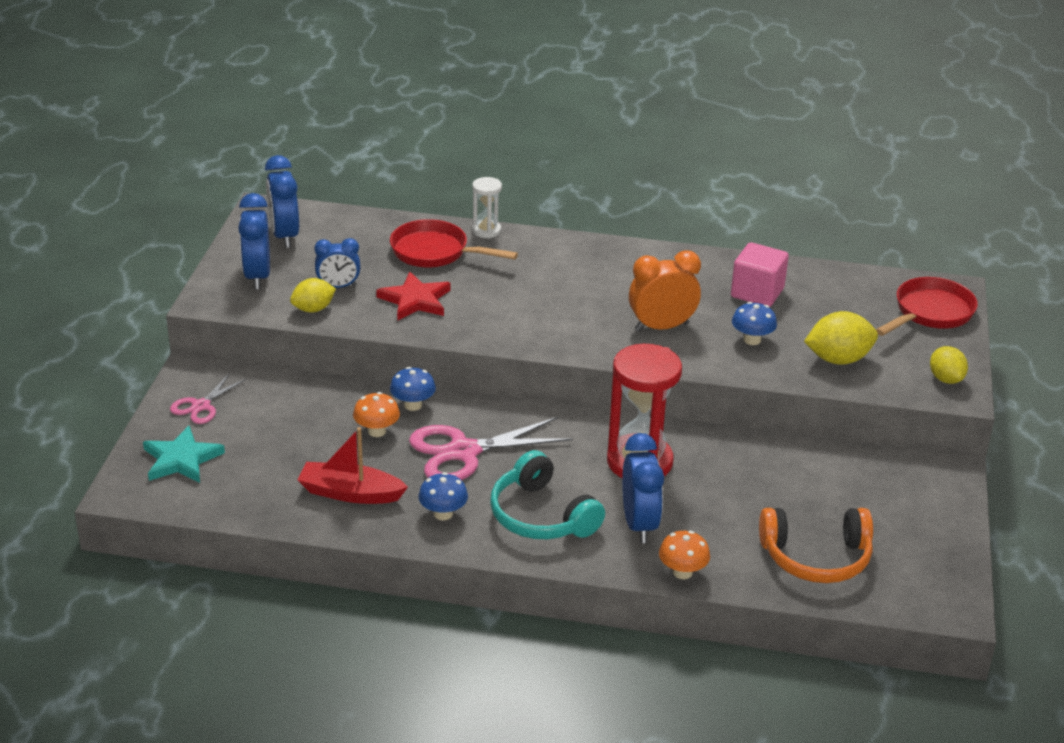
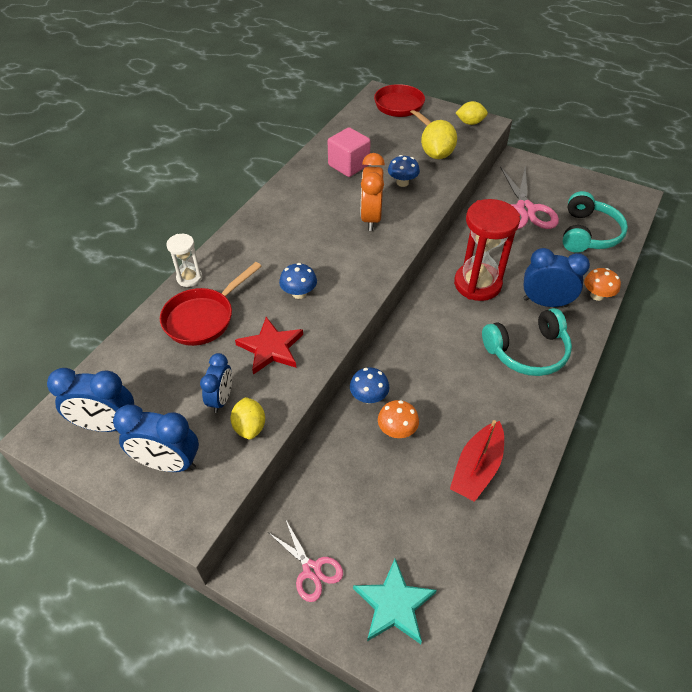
camera: 70 degrees left, 15 degrees up
pink scissors [409,417,573,480] -> pink scissors moved to [500,166,559,229]
blue mushroom [419,472,468,520] -> blue mushroom moved to [279,263,317,299]
orange headphones [759,508,873,583] -> turquoise headphones [562,191,628,253]

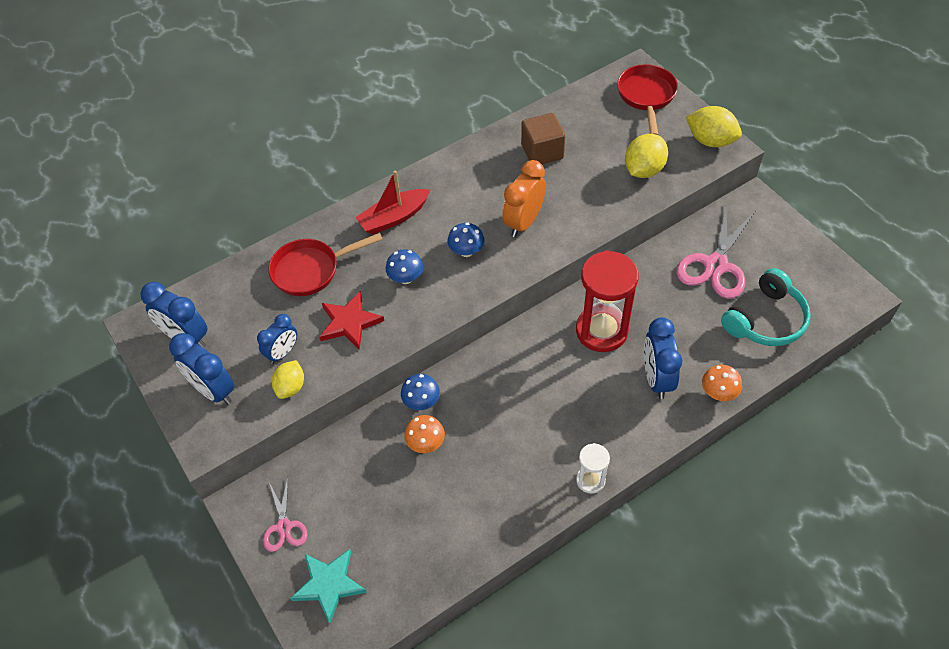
camera: 30 degrees right, 5 degrees up
white hourglass [166,234,202,287] -> white hourglass moved to [576,443,610,494]
pink cube [328,127,371,177] -> brown cube [521,113,565,164]
blue mushroom [388,155,420,187] -> blue mushroom moved to [447,222,485,257]
red boat [450,420,504,502] -> red boat moved to [355,171,430,235]
yellow lemon [456,101,488,125] -> yellow lemon [686,106,742,147], size x1.51
turquoise headphones [482,308,572,376] -> none
blue clock [523,248,590,307] -> blue clock turned 135 degrees counterclockwise [644,317,682,399]

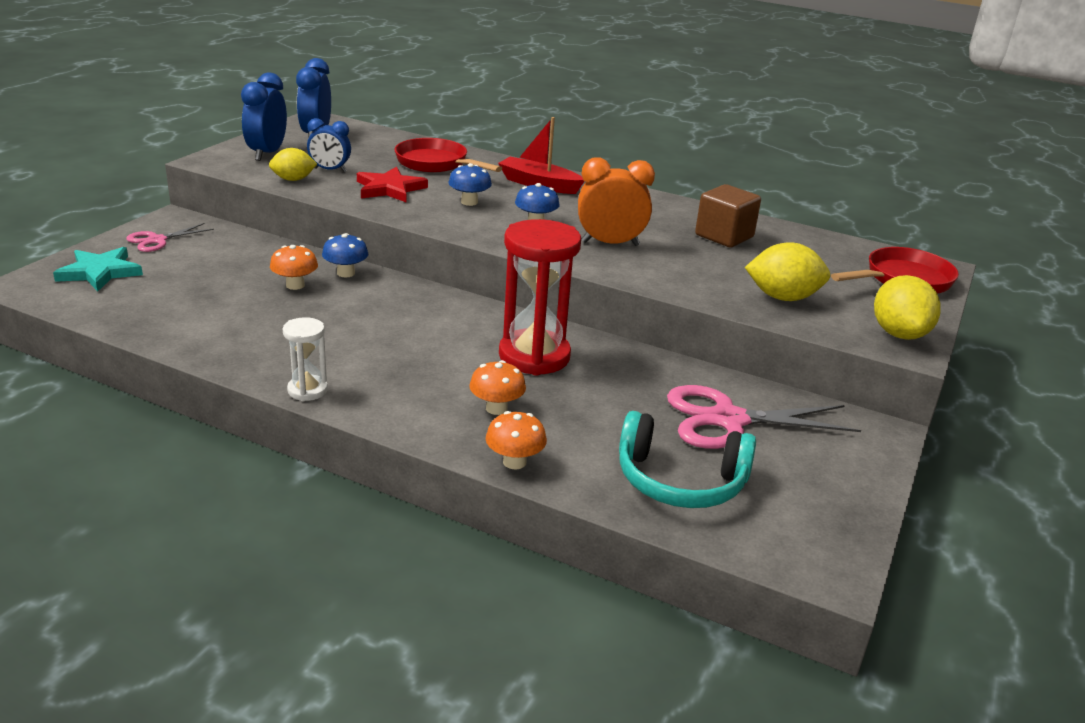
camera: 55 degrees right, 25 degrees down
blue clock [644,317,682,399] -> orange mushroom [469,360,526,415]

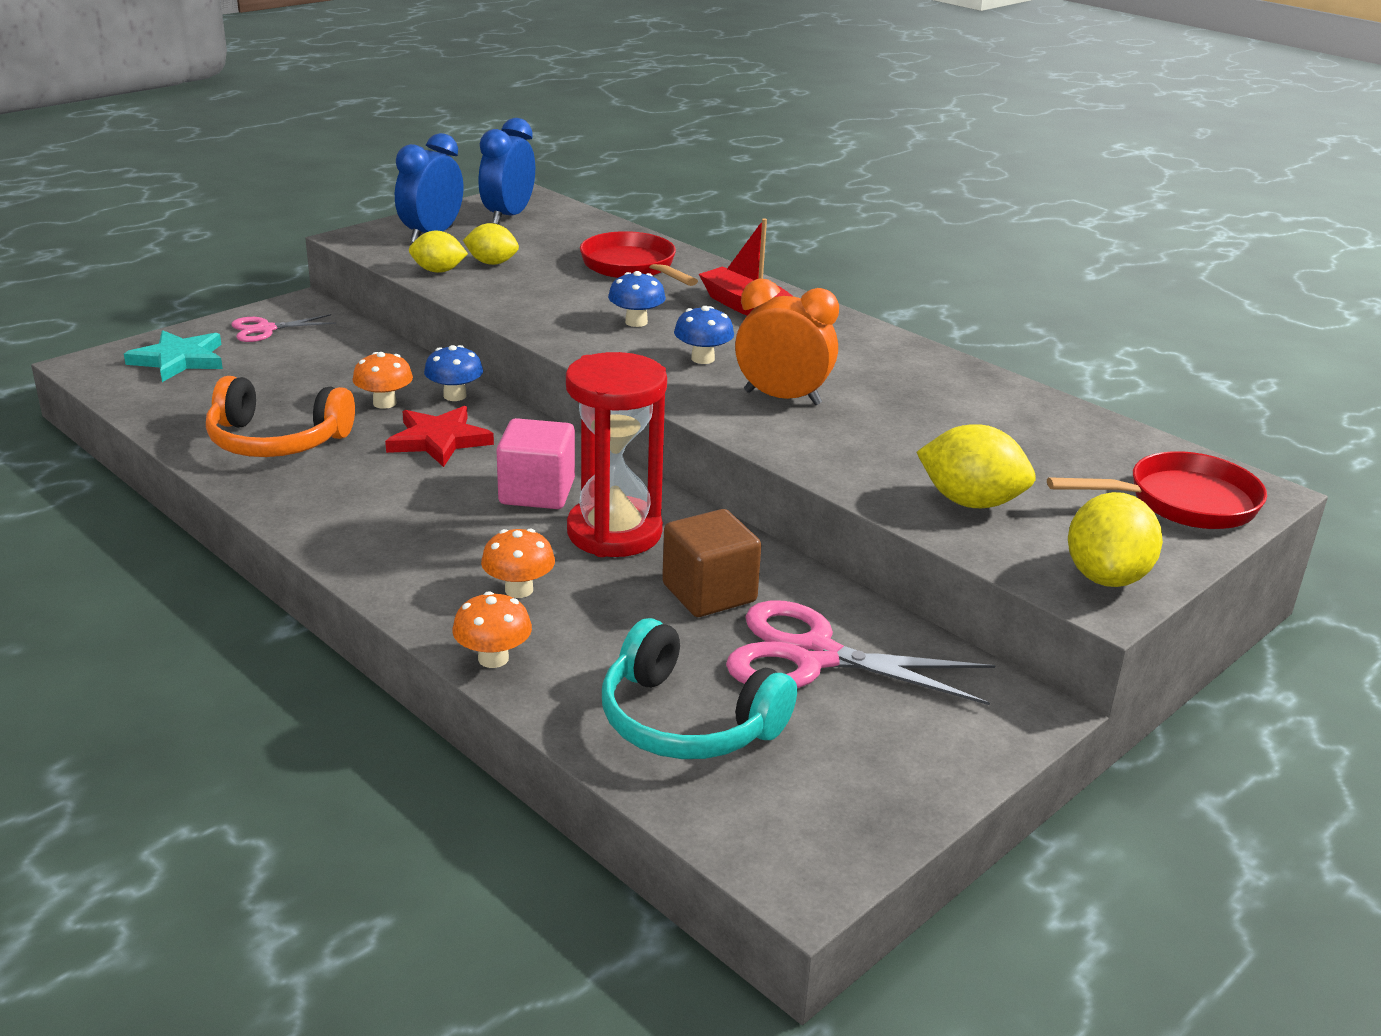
camera: 20 degrees right, 0 degrees up
white hourglass [283,317,328,401] -> none
blue clock [307,118,351,172] -> yellow lemon [463,223,519,265]
red star [357,167,428,202] -> red star moved to [385,406,494,467]
brown cube [695,184,761,247] -> brown cube moved to [662,509,761,617]
none -> orange headphones [206,376,355,457]
none -> pink cube [496,418,575,509]

